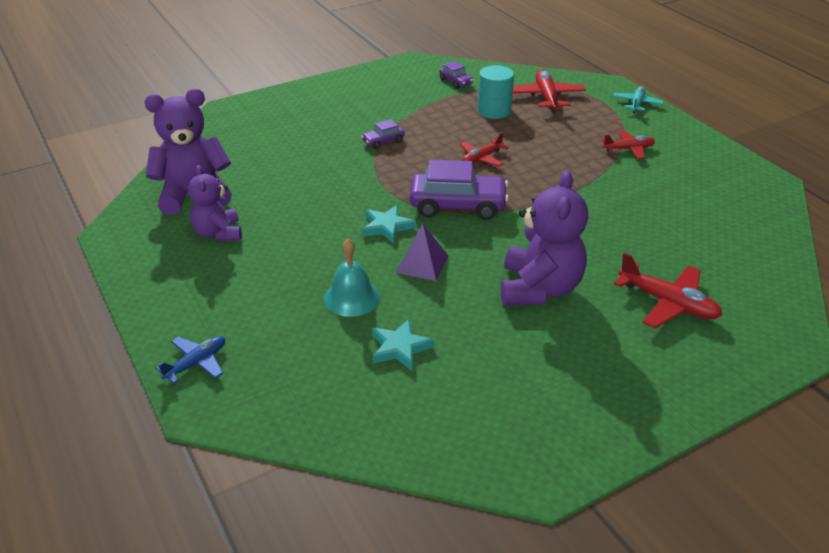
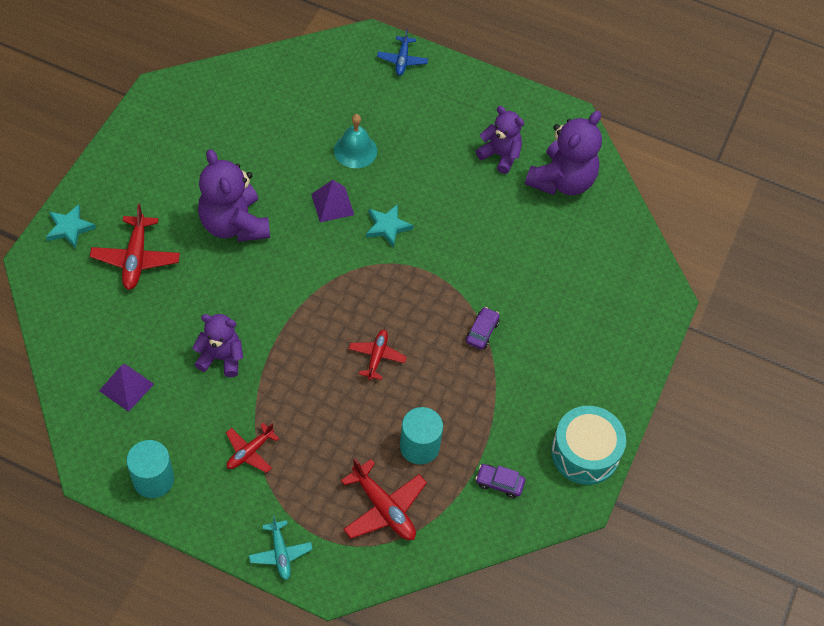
camera: 140 degrees right, 20 degrees up
turquoise star [372,319,434,371] -> turquoise star moved to [46,204,96,249]
purple car [410,160,509,220] -> none
red plane [614,253,722,328] -> red plane turned 90 degrees counterclockwise [90,204,180,290]
none -> purple pyramid [99,364,154,412]
none -> turquoise cylinder [126,440,174,498]
none -> purple teddy bear [193,314,243,377]
none -> turquoise drum [551,406,626,485]

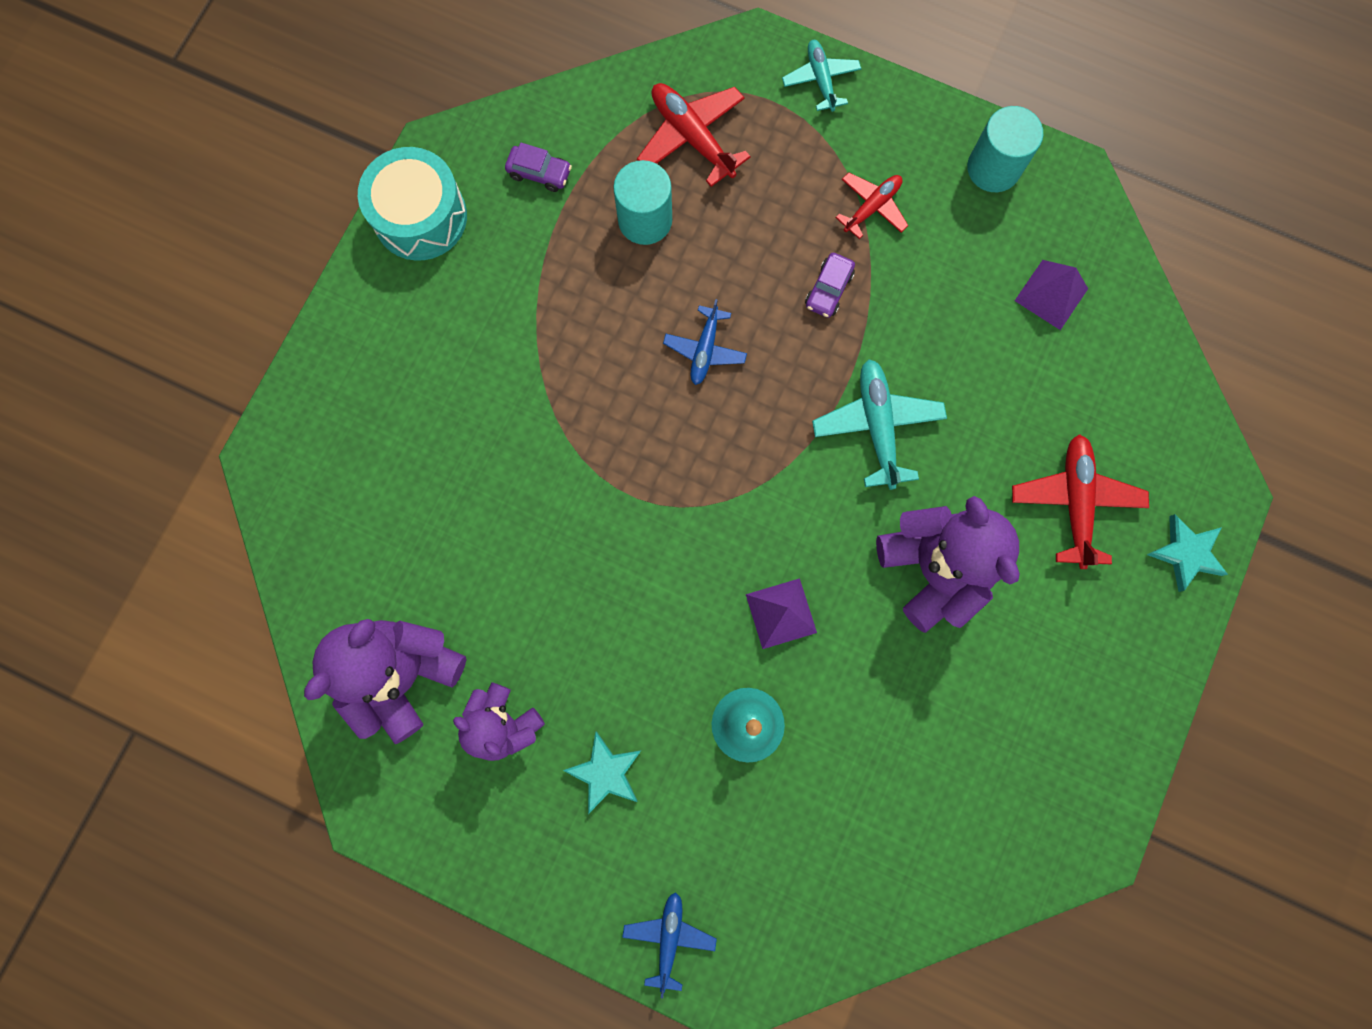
camera: 175 degrees left, 20 degrees up
purple teddy bear [193,314,243,377] -> none
red plane [349,330,407,380] -> blue plane [663,299,747,385]
turquoise star [366,204,414,248] -> turquoise star moved to [563,731,641,814]
purple car [466,307,500,350] -> purple car moved to [805,253,855,318]
none -> turquoise plane [812,359,947,490]

